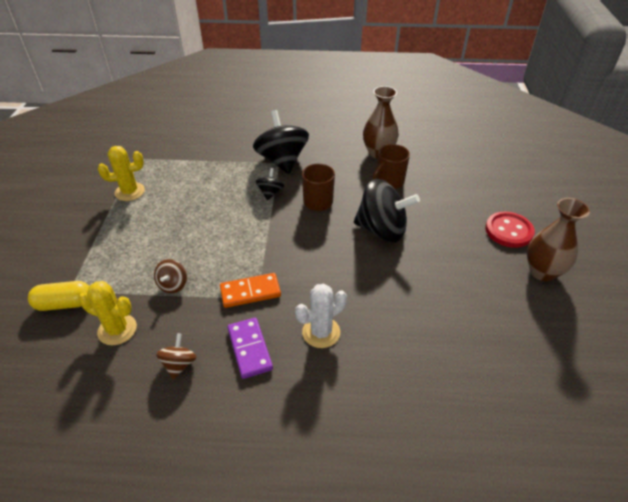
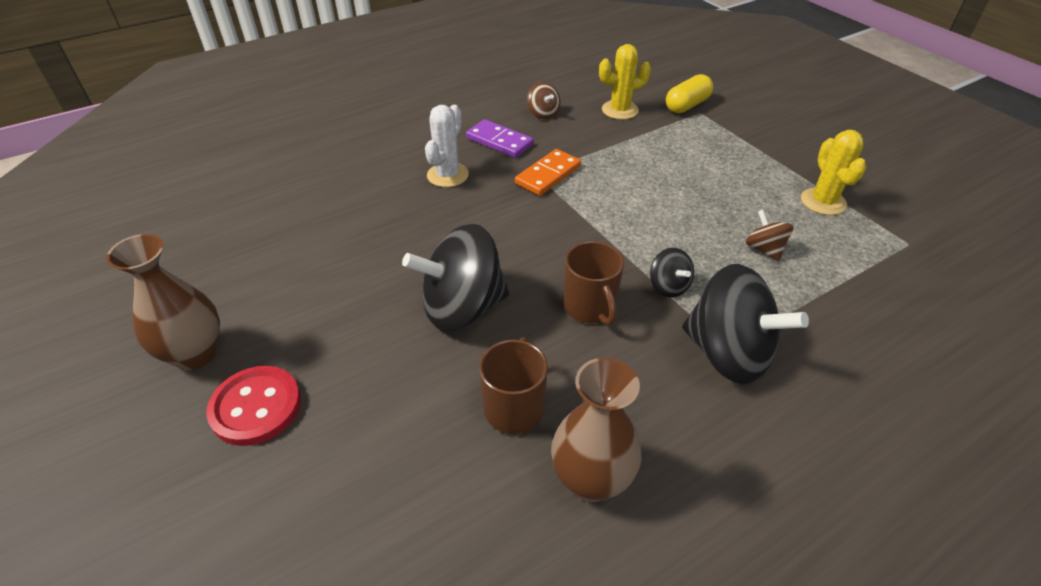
camera: 145 degrees right, 0 degrees up
yellow cactus [98,146,145,201] -> yellow cactus turned 45 degrees counterclockwise [801,130,866,215]
brown spinning top [154,259,187,293] -> brown spinning top moved to [746,210,794,261]

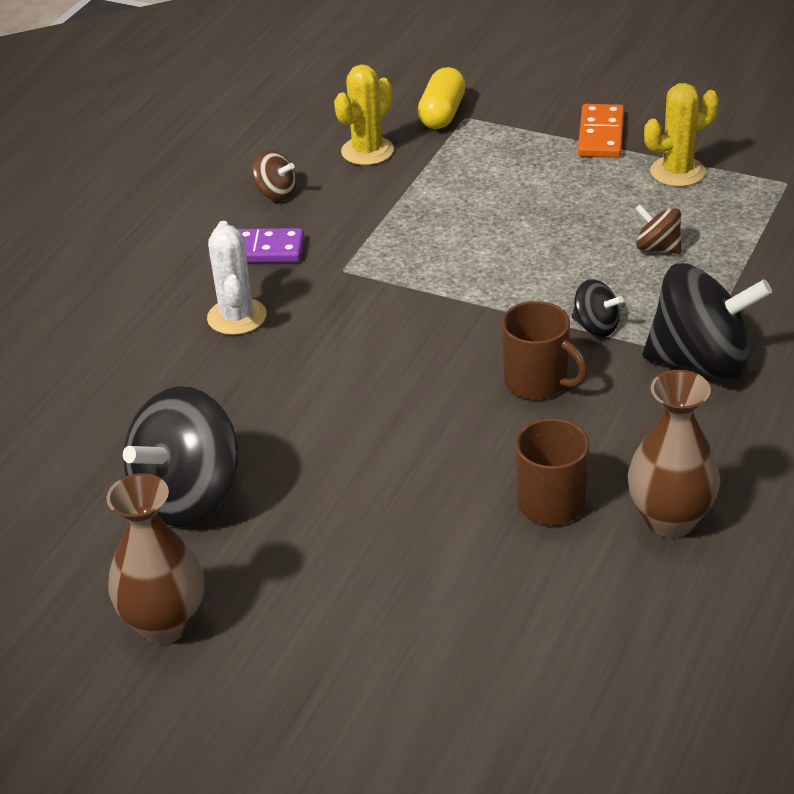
camera: 30 degrees left, 5 degrees down
red button [206,366,301,446] -> none
black spinning top [402,224,509,332] -> black spinning top moved to [123,386,239,527]
orange domino [515,149,581,196] -> orange domino moved to [578,104,624,158]
yellow cactus [801,130,866,215] -> yellow cactus turned 75 degrees counterclockwise [644,83,719,187]

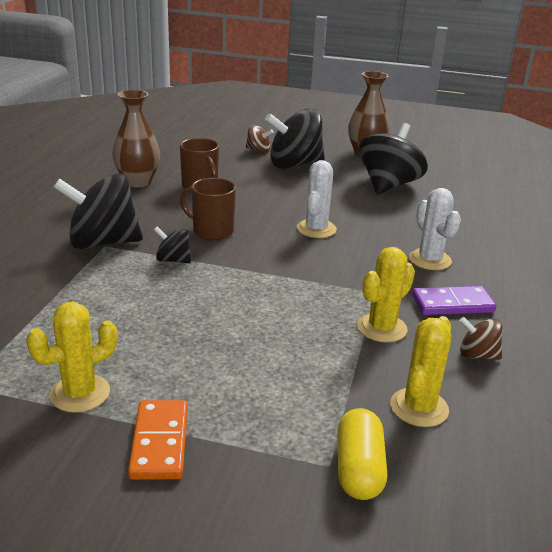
camera: 165 degrees right, 10 degrees down
brown spinning top [635,204,682,254] -> brown spinning top moved to [246,125,273,153]
none -> black spinning top [265,109,325,169]
none -> white cactus [297,160,337,238]
none -> yellow cactus [357,247,415,342]

